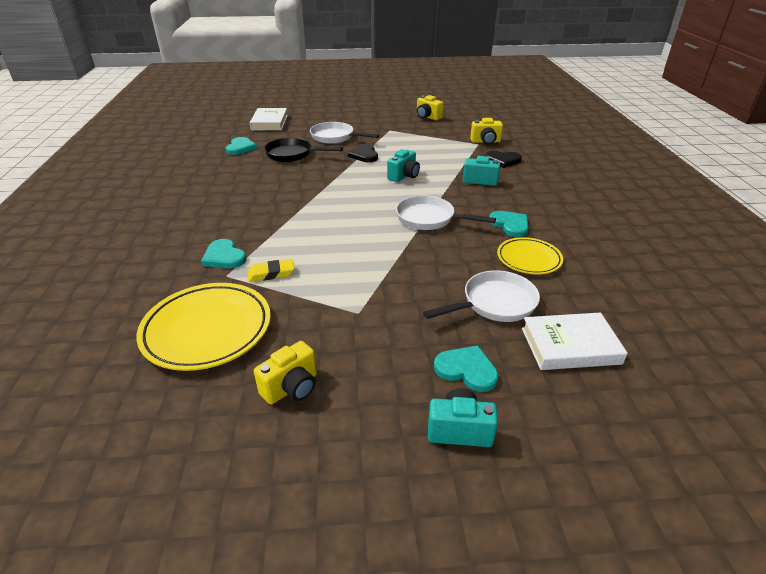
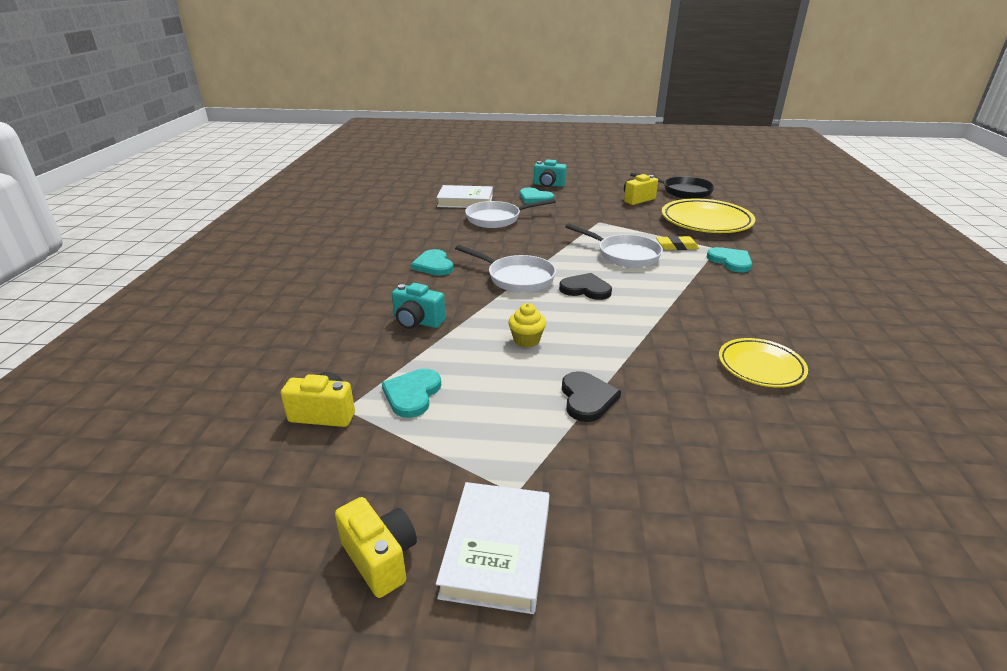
camera: 170 degrees left, 5 degrees down
turquoise heart [225,137,257,155] -> turquoise heart moved to [382,369,441,418]
white book [250,108,288,130] -> white book moved to [436,482,549,614]
black pan [264,138,343,162] -> black pan moved to [630,172,715,199]
white pan [310,122,379,144] -> white pan moved to [565,224,663,268]
turquoise camera [387,149,420,182] -> yellow cupcake [508,303,546,348]
black heart [485,151,522,168] -> black heart moved to [559,273,612,300]
yellow plate [497,237,563,274] -> yellow plate moved to [719,338,808,388]

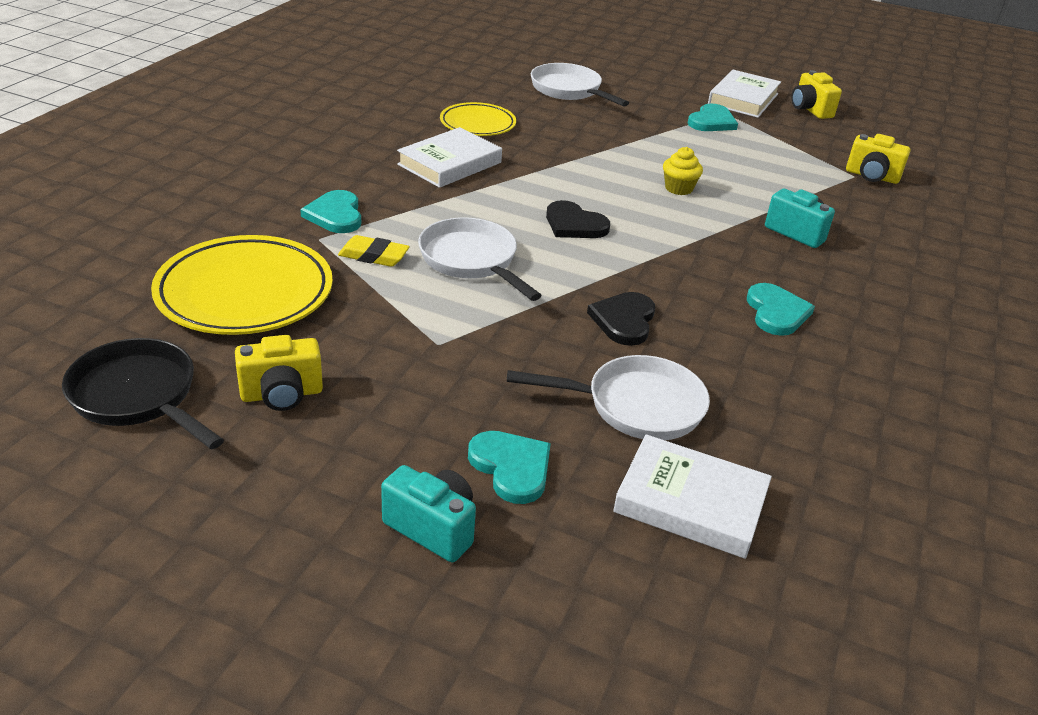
camera: 165 degrees left, 5 degrees up
turquoise heart [382,369,441,418] -> turquoise heart moved to [688,104,738,131]
white pan [455,245,556,293] -> white pan moved to [531,63,629,107]
black heart [562,371,621,422] -> black heart moved to [587,292,655,346]
none -> white book [397,127,502,188]

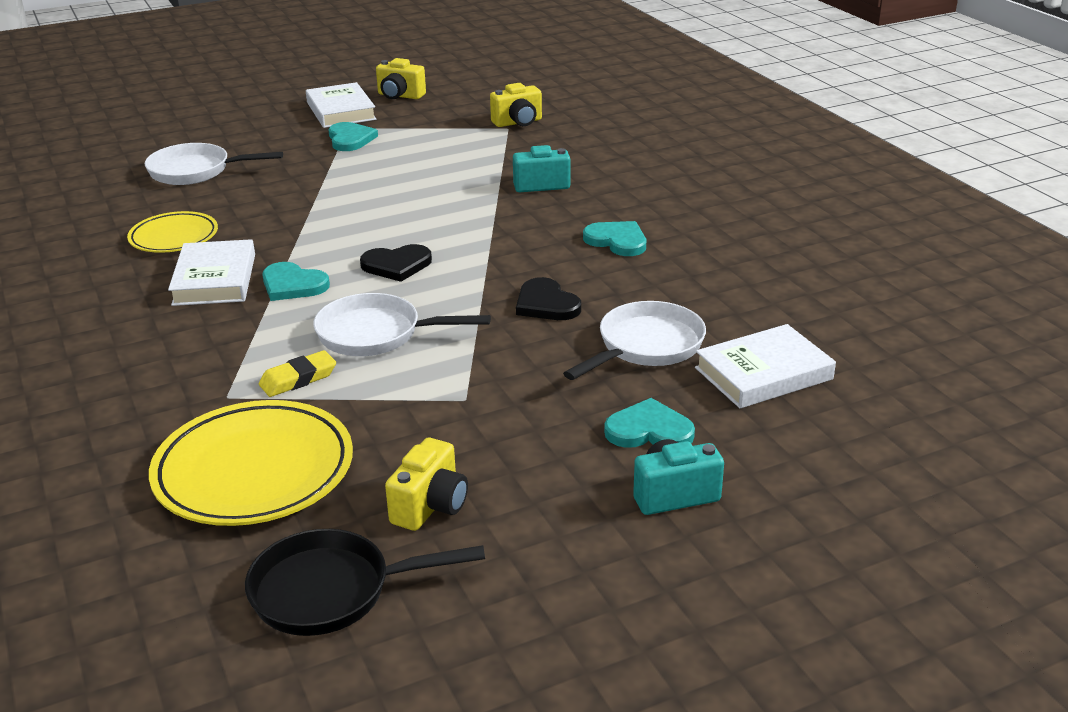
camera: 45 degrees left, 5 degrees down
turquoise heart [300,190,361,233] -> turquoise heart moved to [262,262,330,301]
yellow cupcake [663,147,703,195] -> none

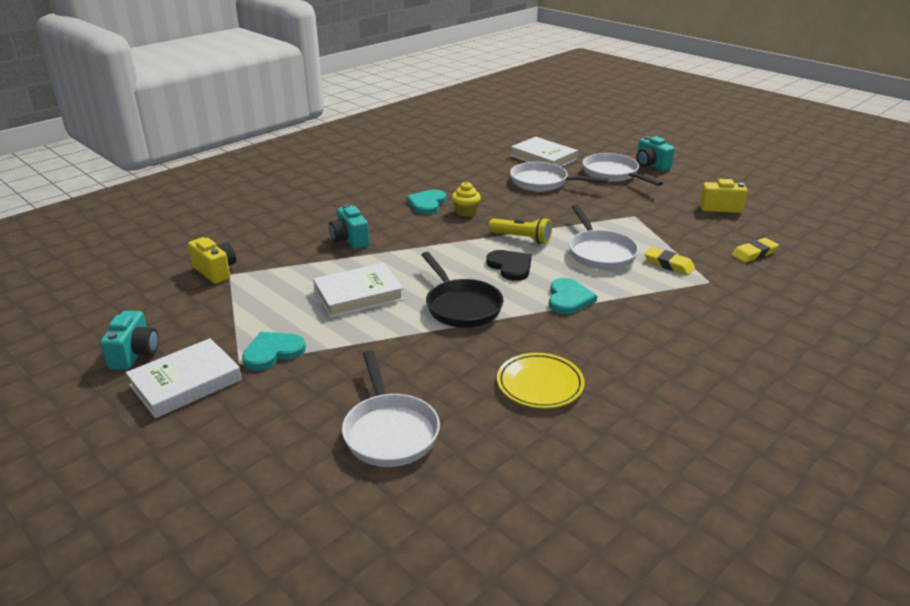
camera: 110 degrees left, 0 degrees up
yellow plate [149,400,353,526] -> yellow eraser [731,238,779,263]
white book [168,239,255,306] -> white book moved to [313,263,404,318]
black pan [245,529,485,636] -> black pan moved to [421,252,504,328]
yellow camera [376,58,426,99] -> turquoise camera [100,311,159,370]
black heart [516,277,581,320] -> none
turquoise heart [604,398,695,448] -> white pan [582,153,663,186]
none -> yellow cupcake [452,182,481,217]
none -> yellow flashlight [489,217,552,244]

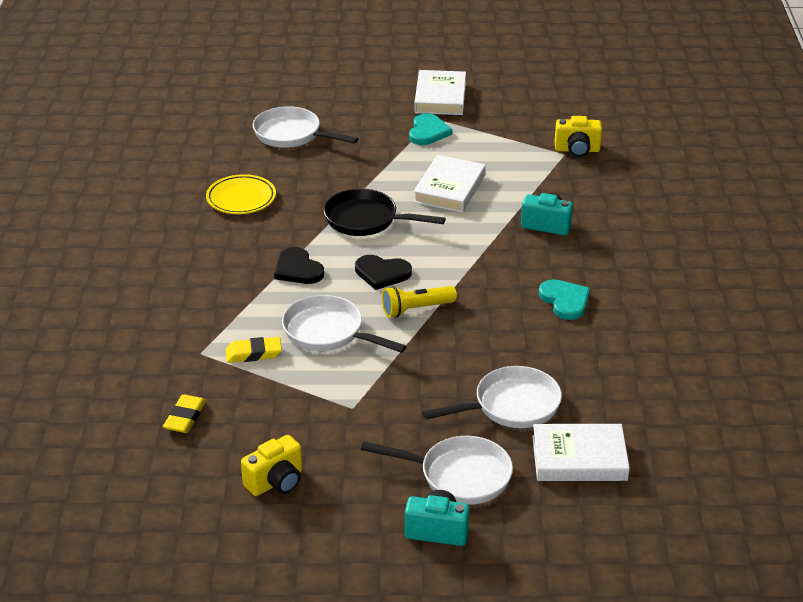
camera: 135 degrees right, 5 degrees up
turquoise camera [100,311,159,370] -> none
yellow cupcake [452,182,481,217] -> none
turquoise heart [549,278,597,314] -> black heart [274,247,324,284]

